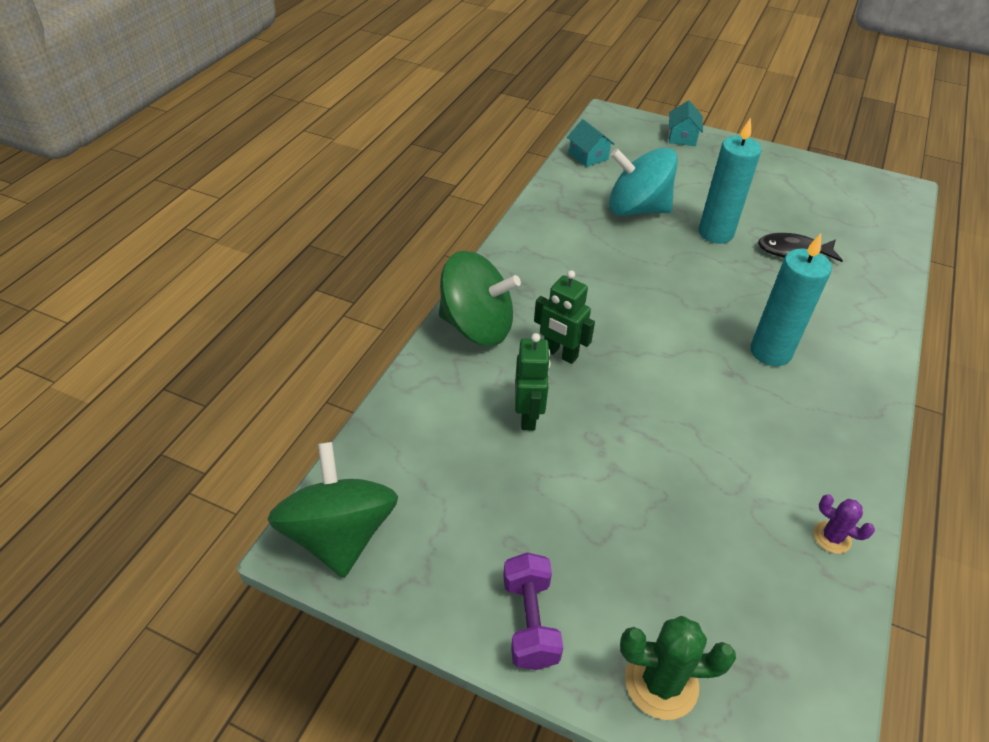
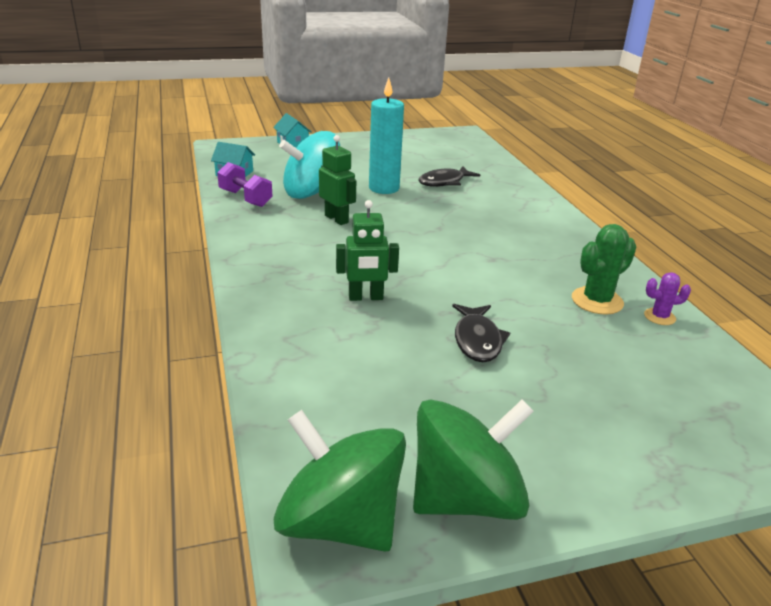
camera: 40 degrees left, 15 degrees down
green spinning top [439,251,521,346] -> green spinning top moved to [413,399,534,520]
purple dumbbell [503,552,563,670] -> purple dumbbell moved to [217,162,272,207]
green robot [515,333,551,431] -> green robot moved to [319,135,356,225]
green cactus [620,616,736,720] -> green cactus moved to [572,224,636,315]
turquoise candle [750,234,832,366] -> none
none -> black fish [452,304,510,362]

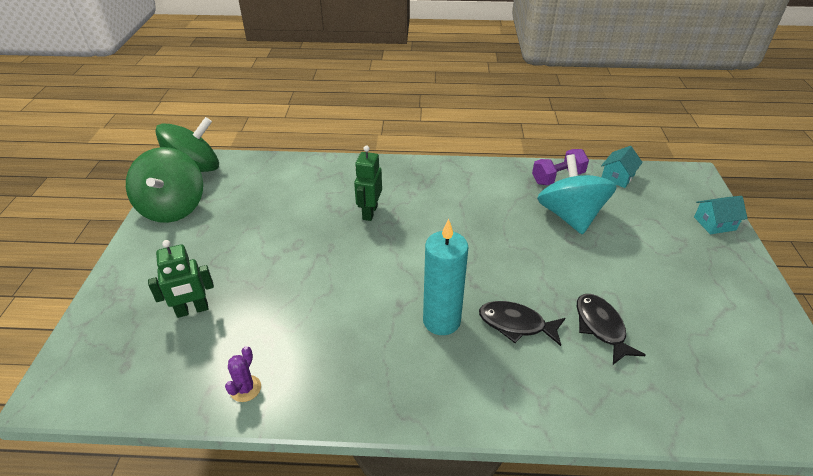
camera: 110 degrees right, 10 degrees up
green robot [319,135,356,225] -> green robot moved to [148,240,214,318]
turquoise candle [369,77,404,194] -> turquoise candle moved to [423,219,468,335]
black fish [452,304,510,362] -> black fish moved to [479,301,565,346]
green cactus [572,224,636,315] -> none

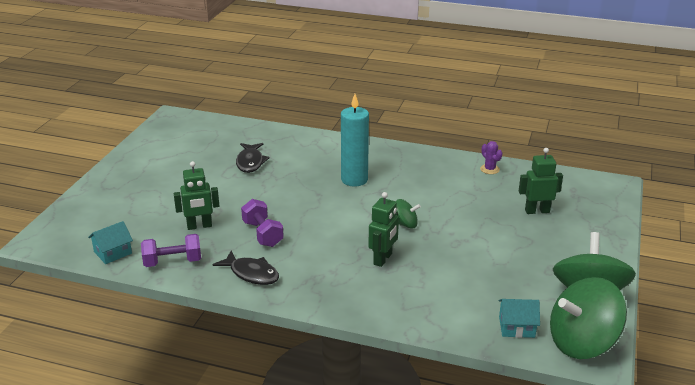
camera: 165 degrees left, 10 degrees down
purple cactus [225,346,261,402] -> purple cactus turned 60 degrees counterclockwise [480,141,502,174]
black fish [479,301,565,346] -> black fish moved to [213,251,279,285]
turquoise spinning top [537,154,617,235] -> green robot [174,161,219,230]
turquoise house [694,196,748,234] -> turquoise house moved to [498,299,540,338]
none -> purple dumbbell [241,199,284,247]
none -> green spinning top [396,199,421,229]

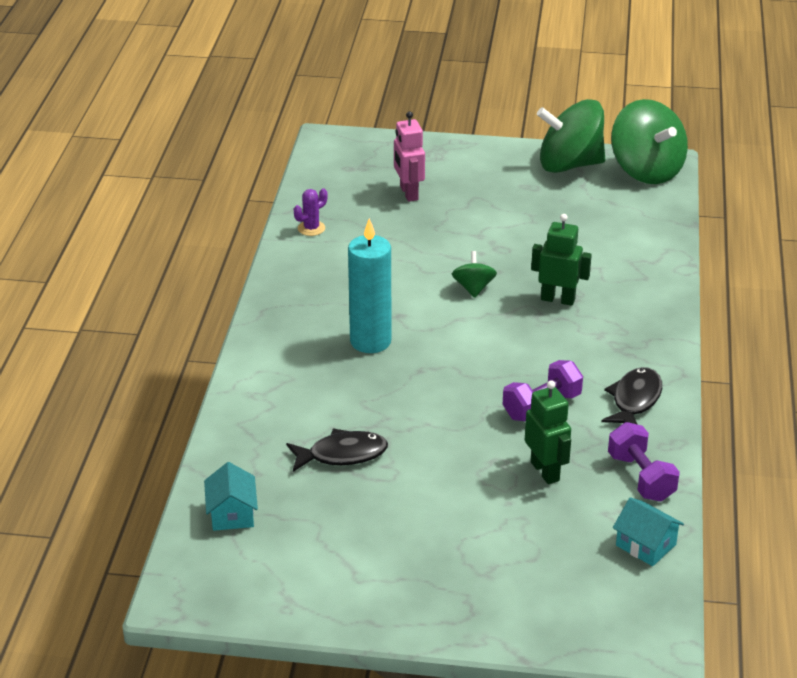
camera: 100 degrees left, 5 degrees up
turquoise house [498,299,540,338] -> turquoise house moved to [204,462,258,531]
green robot [519,148,563,214] -> pink robot [394,111,425,202]

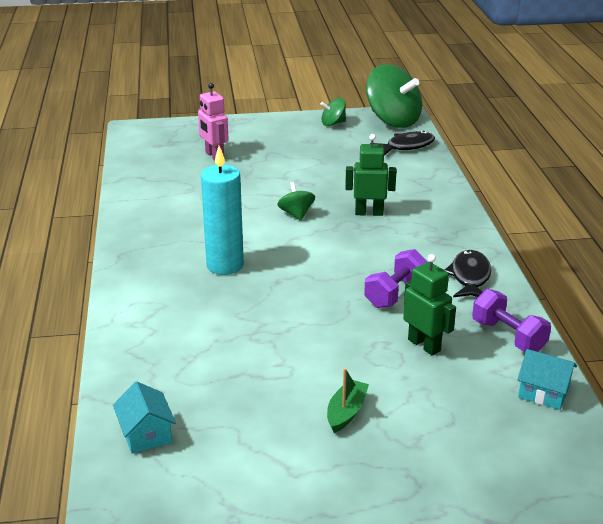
camera: 15 degrees left, 5 degrees down
black fish [286,428,388,472] -> black fish moved to [370,131,435,156]
purple cactus [294,188,327,236] -> none
green spinning top [537,99,605,173] -> green spinning top [320,98,346,126], size x0.48
none -> green boat [327,368,369,433]

